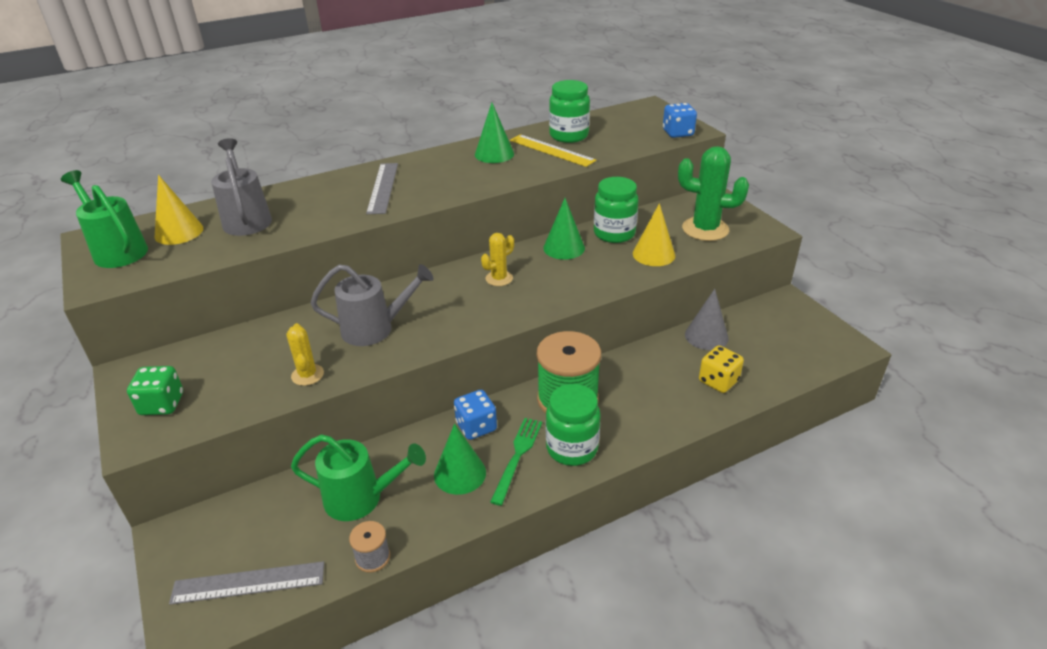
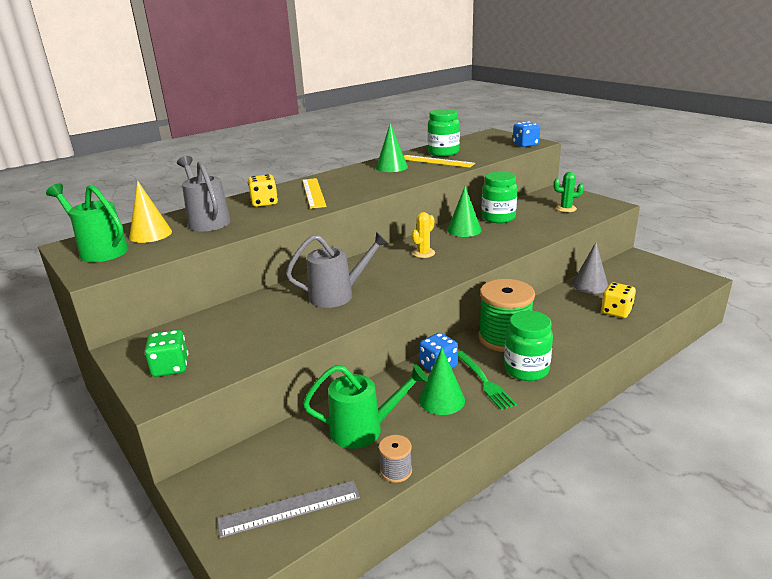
camera: 10 degrees left, 10 degrees down
yellow cactus [287,323,324,386] -> none
grey ruler [366,163,398,214] -> yellow ruler [302,178,327,209]
green fork [490,418,542,506] -> green fork turned 150 degrees clockwise [458,351,517,410]
yellow cone [633,203,675,266] -> none
green cactus [678,146,749,241] -> green cactus [554,172,584,212], size x0.55
none -> yellow dice [248,174,278,207]

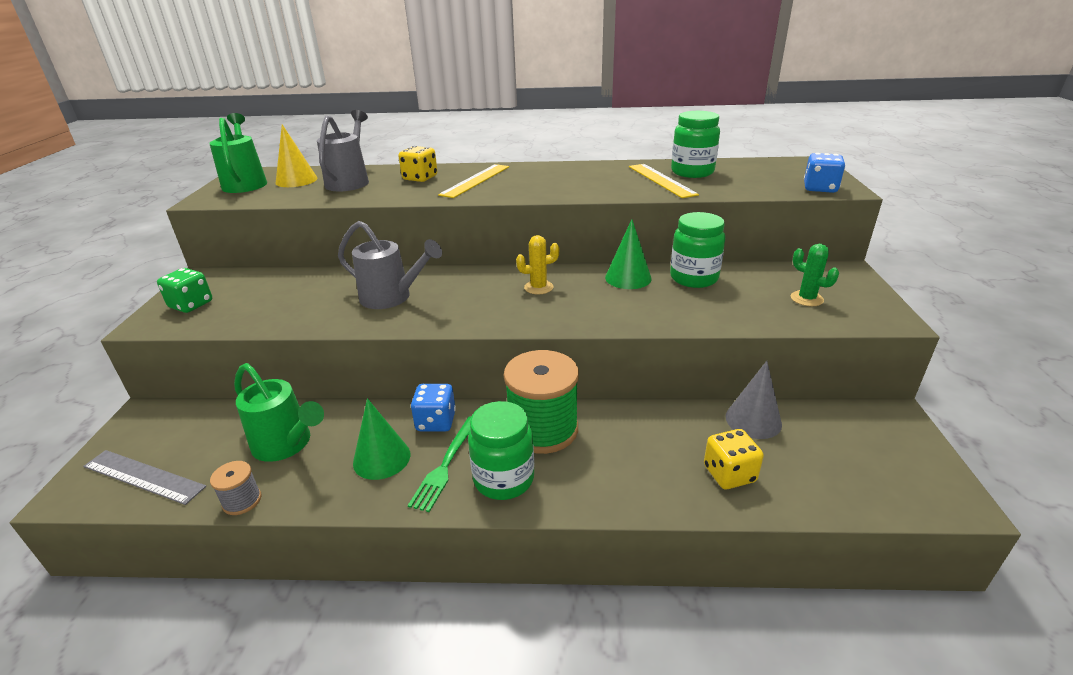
camera: 40 degrees right, 5 degrees up
green cone [376,123,408,172] -> none

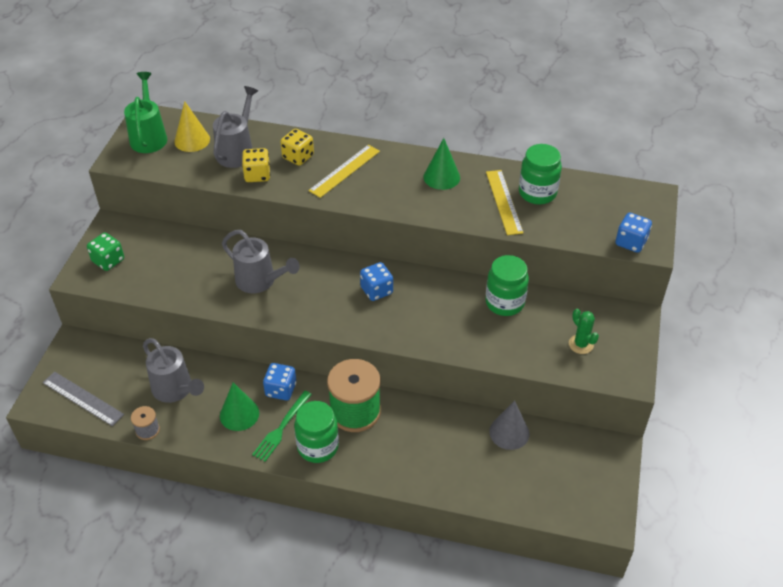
camera: 10 degrees right, 15 degrees up
green watering can [234,363,324,462] -> grey watering can [143,338,204,403]
yellow cactus [516,235,559,294] -> blue dice [360,262,393,301]
green cone [605,219,652,289] -> green cone moved to [423,138,460,190]
yellow dice [704,429,764,489] -> yellow dice moved to [242,148,270,182]

